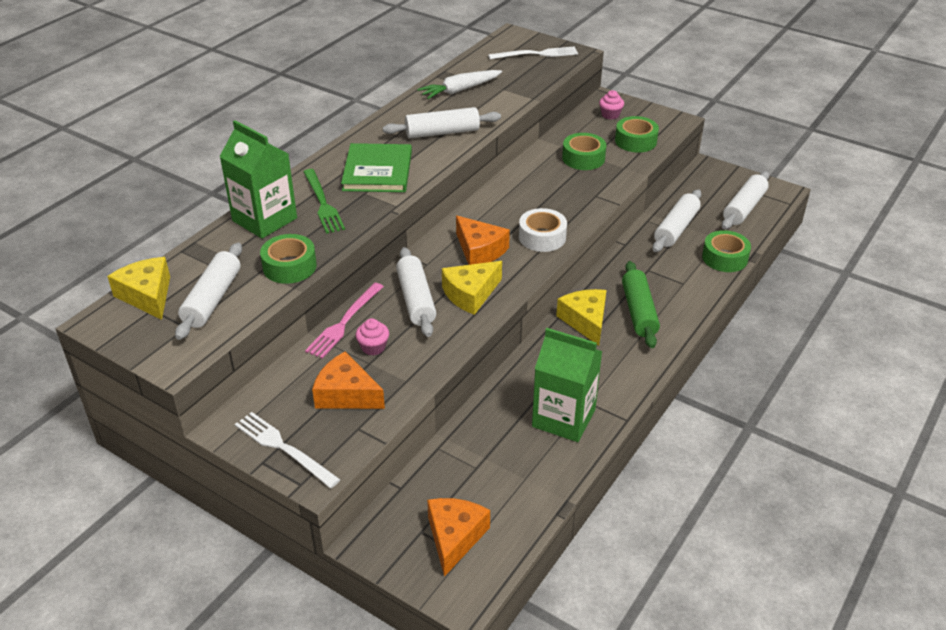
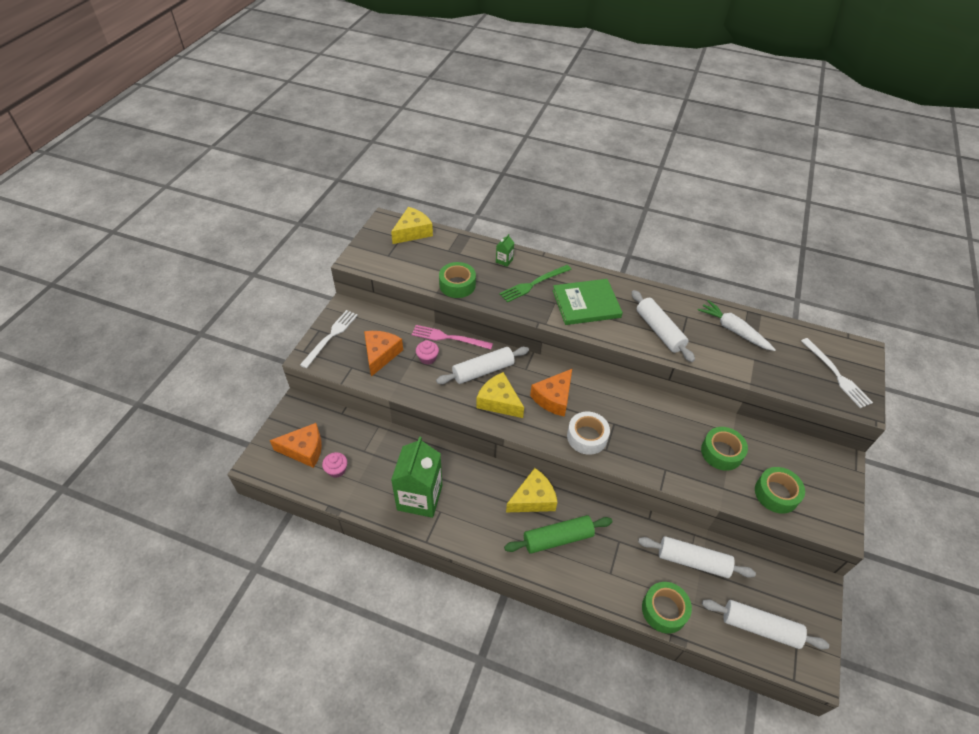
camera: 75 degrees right, 10 degrees up
white rolling pin [175,243,242,340] -> none
green carton [219,120,297,239] -> green carton [496,234,514,267], size x0.41
pink cupcake [599,90,624,120] -> pink cupcake moved to [322,452,347,478]

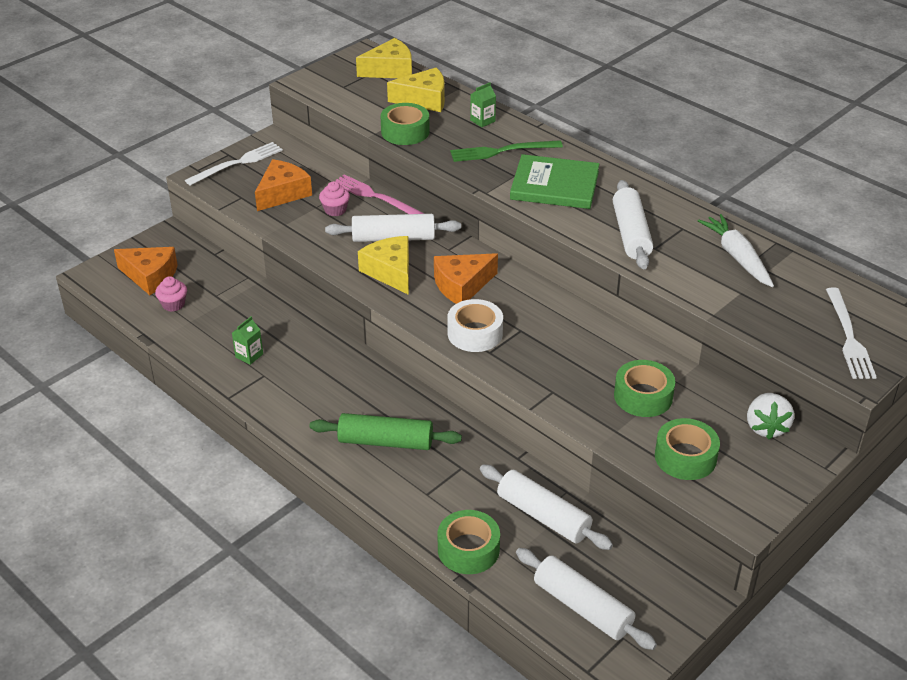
camera: 25 degrees right, 10 degrees down
green carton [391,436,442,518] -> green carton [232,316,263,365], size x0.41
yellow cheese [506,468,558,512] -> yellow cheese moved to [387,68,445,112]
none -> white strawberry [747,393,794,439]

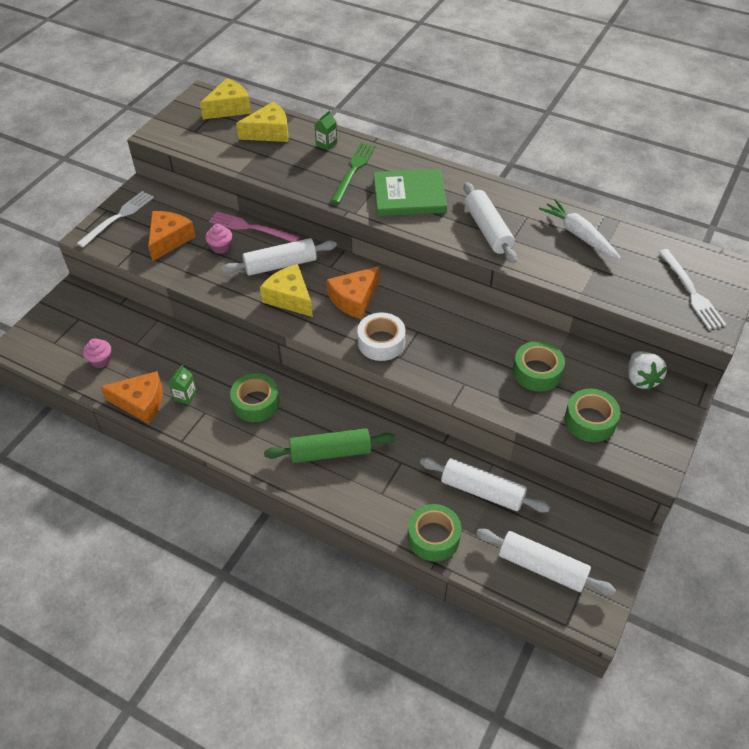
camera: 15 degrees left, 10 degrees up
orange cheese [114,247,178,295] -> orange cheese moved to [100,371,163,424]
green tape [380,103,430,145] -> green tape moved to [230,373,279,422]
green fork [450,140,563,162] -> green fork turned 135 degrees clockwise [330,143,375,204]

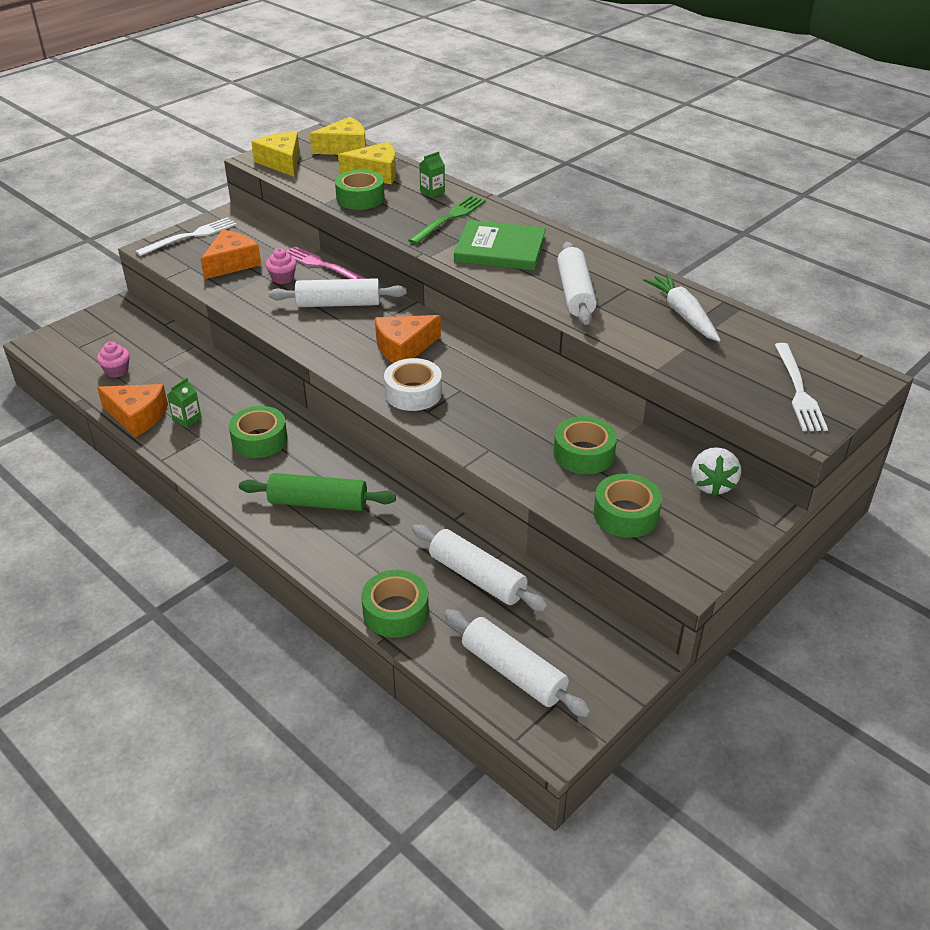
camera: 15 degrees right, 10 degrees down
yellow cheese [260,264,313,317] -> yellow cheese moved to [251,132,300,177]
none -> green tape [335,170,385,210]

